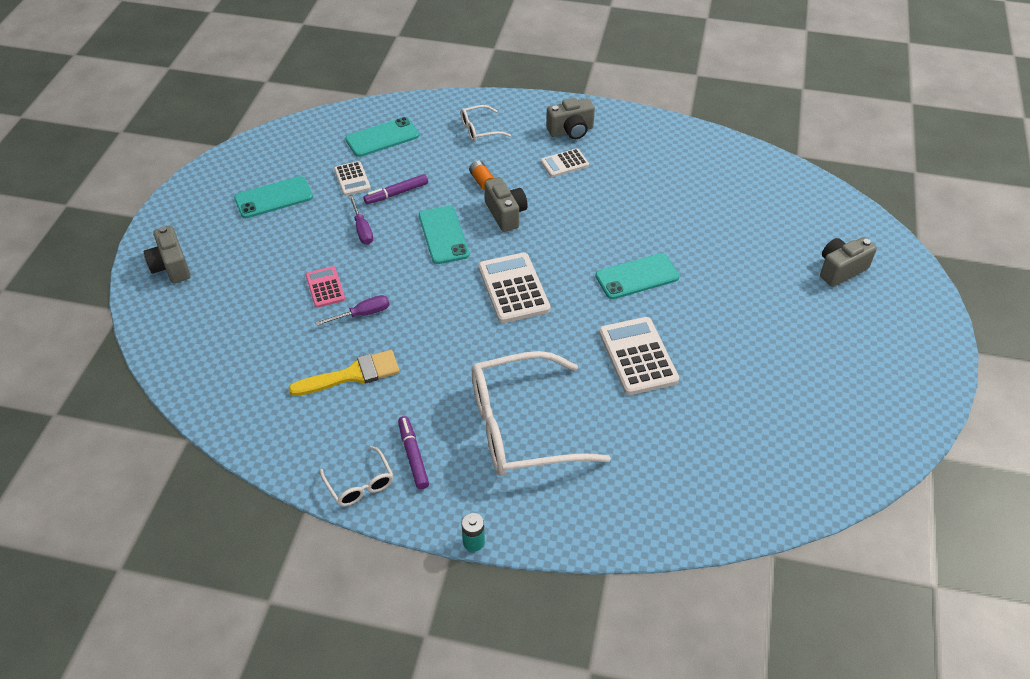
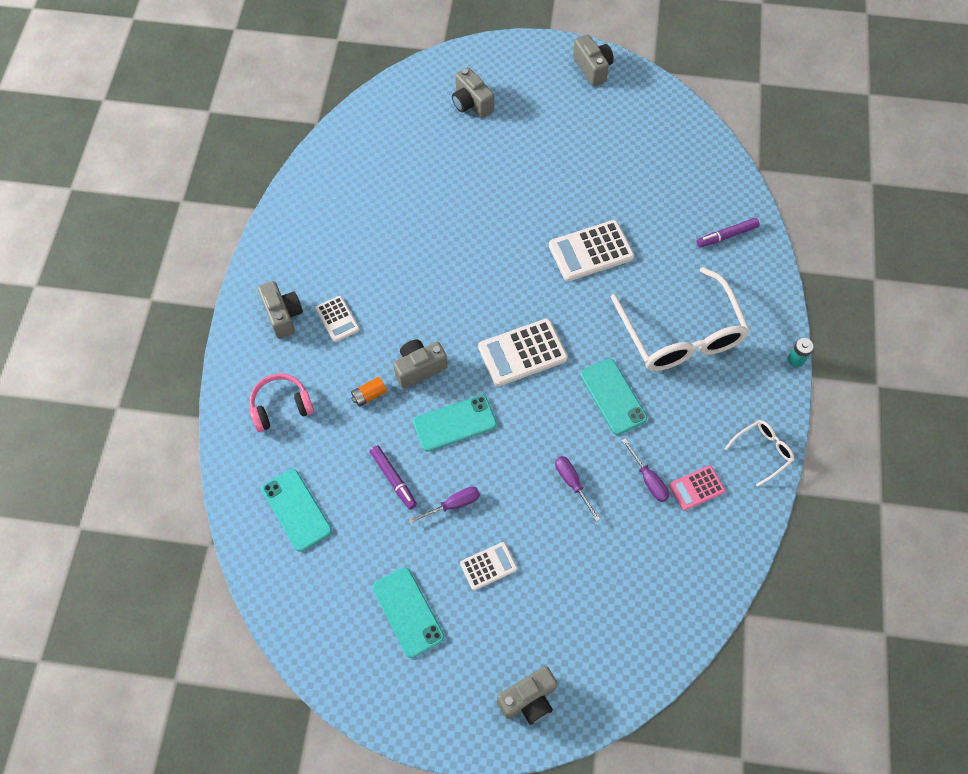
camera: 95 degrees left, 15 degrees up
yellow brush [289,350,400,396] -> purple screwdriver [622,438,669,502]
pink calculator [305,266,345,308] -> pink calculator moved to [669,465,725,511]
white calculator [334,161,371,196] -> white calculator moved to [460,542,517,590]
purple marker [398,416,429,490] -> purple marker moved to [696,218,760,247]
white glasses [461,105,511,142] -> pink headphones [249,374,314,432]
turquoise phone [595,253,680,299] -> turquoise phone moved to [580,359,647,435]
none -> grey camera [573,35,614,86]

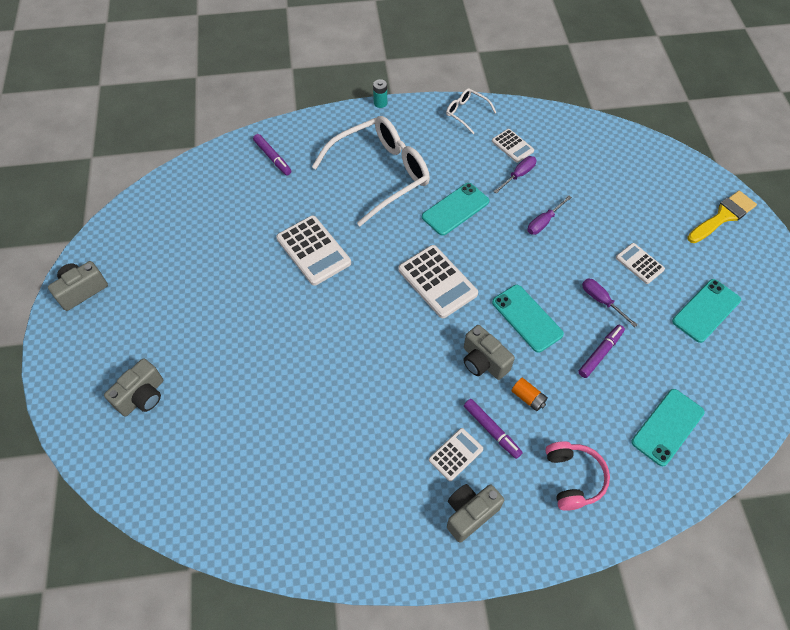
camera: 105 degrees left, 5 degrees down
pink headphones [249,374,314,432] -> pink headphones turned 150 degrees counterclockwise [545,441,610,511]
grey camera [497,666,557,725] -> yellow brush [687,191,757,243]
pink calculator [669,465,725,511] -> white calculator [492,129,534,163]
none -> purple marker [464,399,523,459]

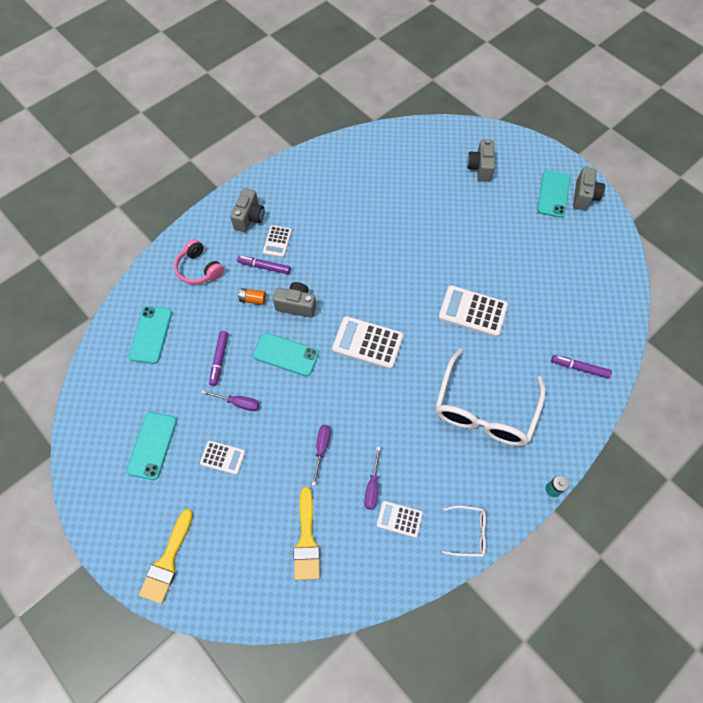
camera: 145 degrees right, 5 degrees up
turquoise phone [422,183,489,236] -> turquoise phone moved to [537,170,570,218]
none -> yellow brush [294,487,320,580]

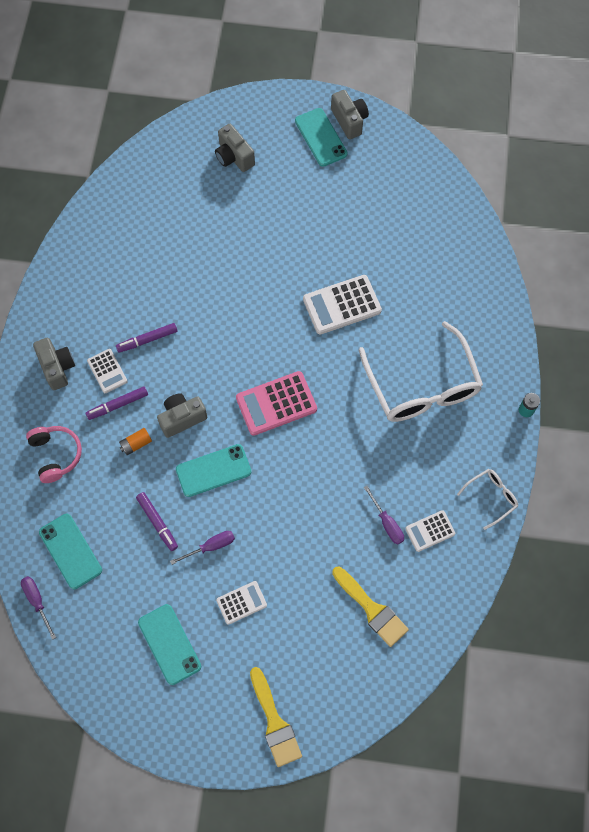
camera: 40 degrees left, 5 degrees up
pink headphones [174,239,224,284] -> pink headphones turned 120 degrees counterclockwise [26,426,82,483]
purple screwdriver [312,425,331,486] -> purple screwdriver moved to [21,576,56,640]
white calculator [332,316,403,369] -> pink calculator [236,371,317,436]
purple marker [551,355,612,379] -> purple marker moved to [116,323,178,353]

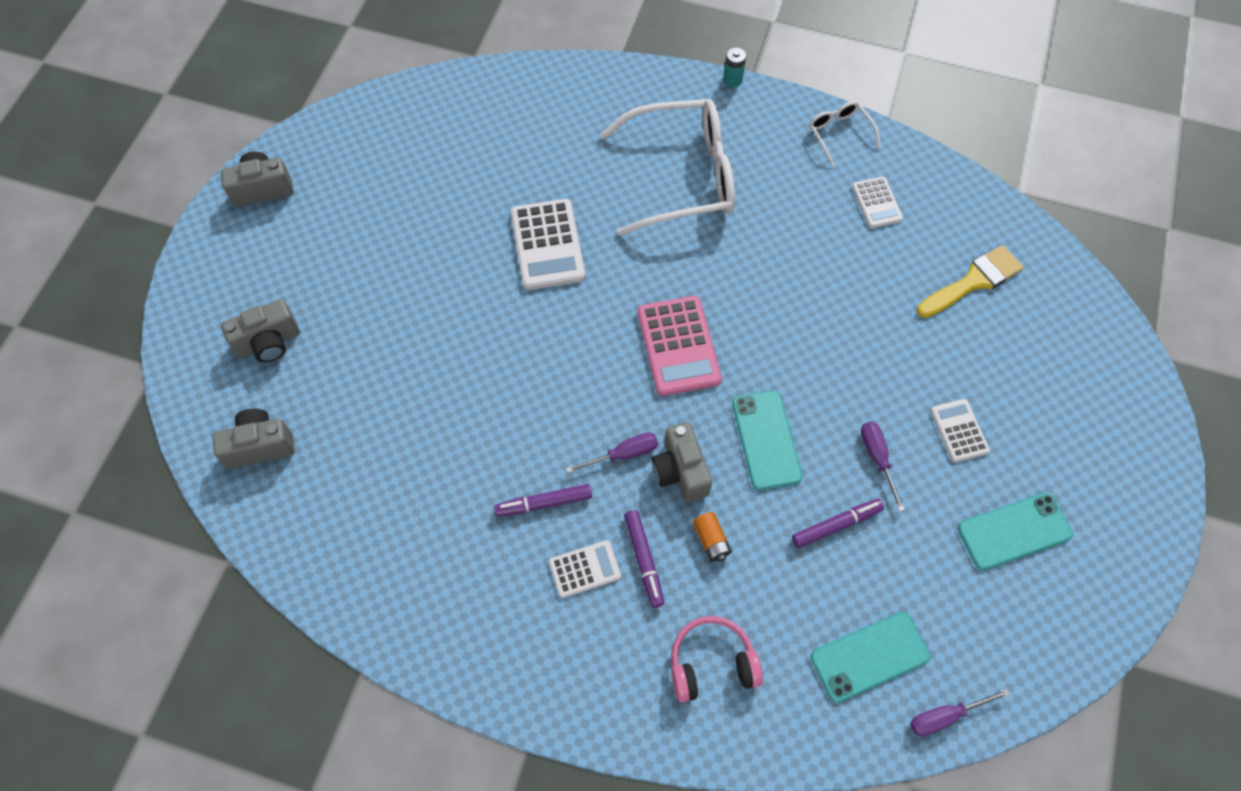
camera: 80 degrees left, 5 degrees down
grey camera [33,338,75,390] -> grey camera moved to [212,409,295,469]
purple marker [116,323,178,353] -> purple marker turned 90 degrees clockwise [494,484,592,517]
yellow brush [250,667,302,767] -> none
turquoise phone [295,108,348,167] -> none
purple screwdriver [364,486,404,545] -> purple screwdriver moved to [566,433,658,473]

